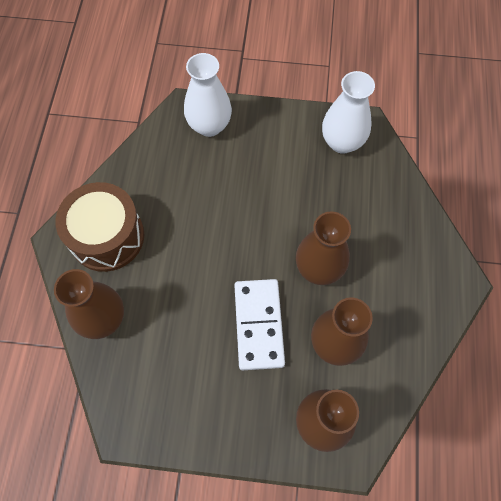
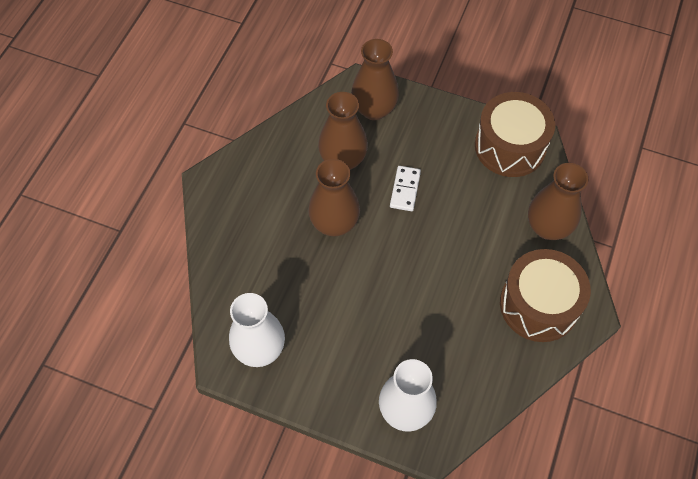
camera: 165 degrees left, 5 degrees down
white domino [234,279,285,370] -> white domino [390,166,421,211], size x0.58
none -> brown drum [475,92,555,177]

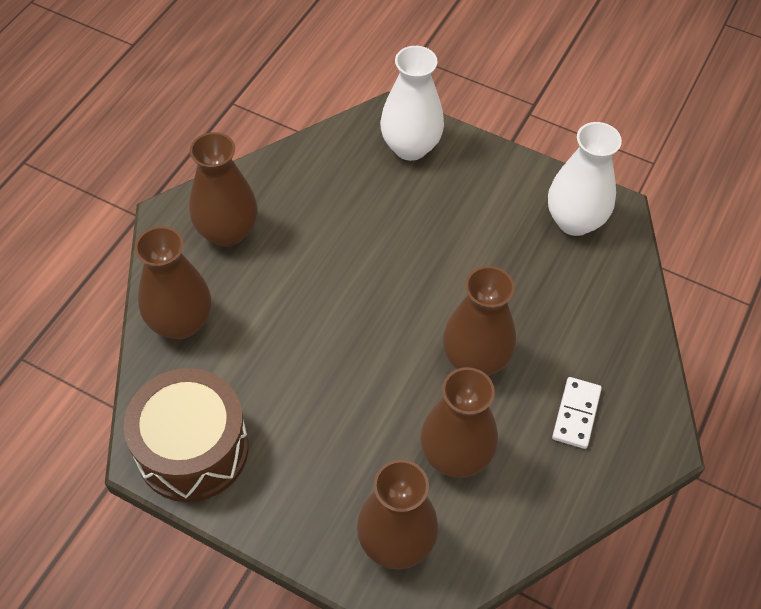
camera: 175 degrees left, 5 degrees down
white domino [390,166,421,211] -> white domino moved to [552,377,602,449]
brown drum [500,249,591,342] -> brown vase [189,132,258,247]

